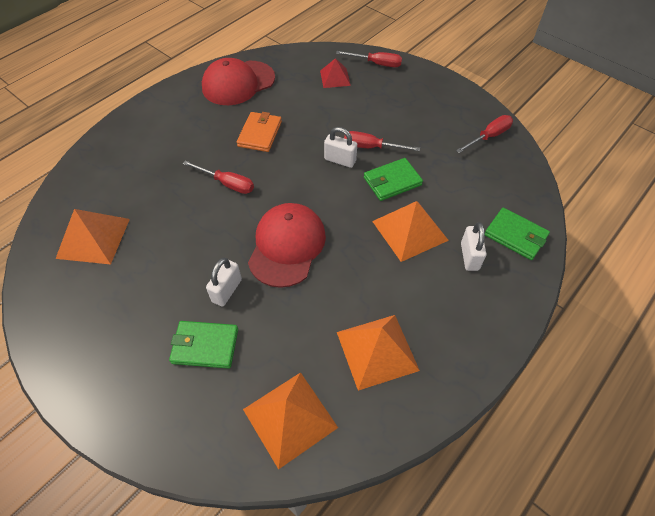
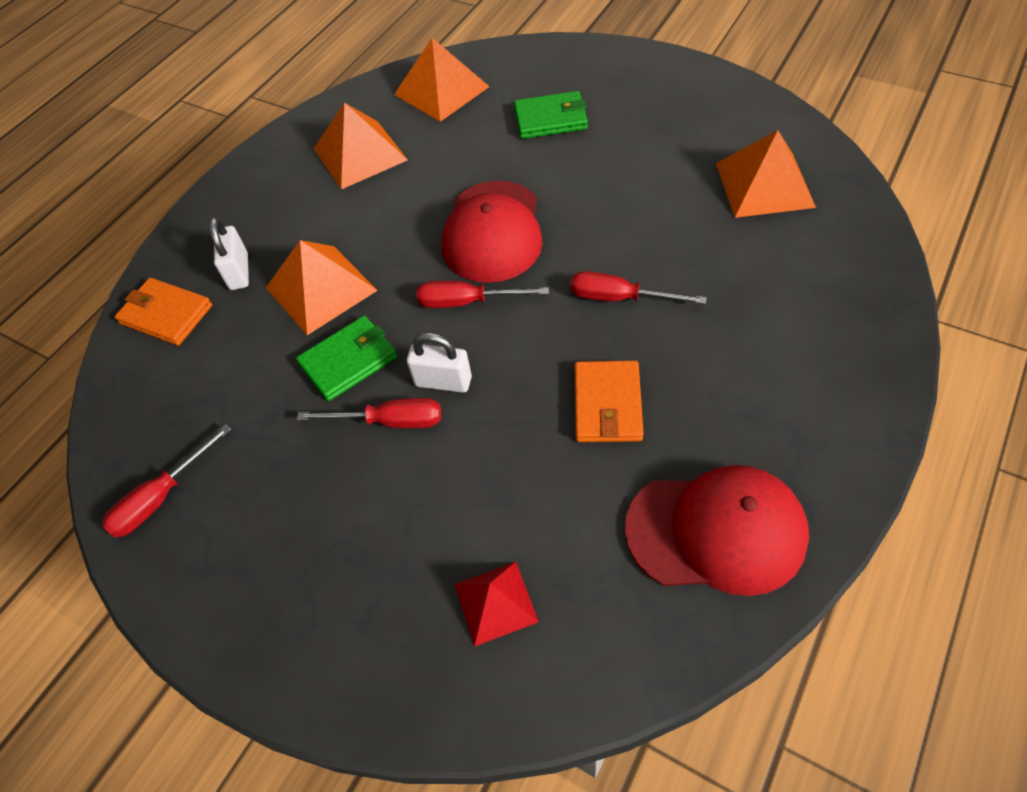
camera: 175 degrees right, 0 degrees up
red cap [202,58,275,105] -> red cap turned 45 degrees clockwise [625,465,809,596]
white padlock [206,258,242,307] -> none
red screwdriver [336,51,402,67] -> red screwdriver moved to [416,281,549,308]
green wallet [485,208,550,260] -> orange wallet [115,278,212,346]

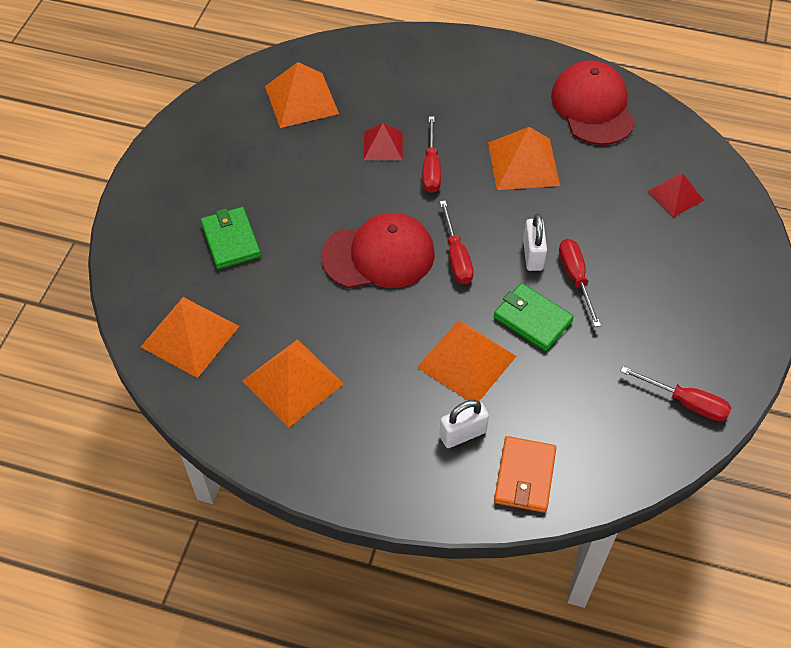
camera: 110 degrees left, 0 degrees up
orange wallet [575,360,644,442] -> orange pyramid [488,127,560,190]
none -> red pyramid [364,123,403,160]

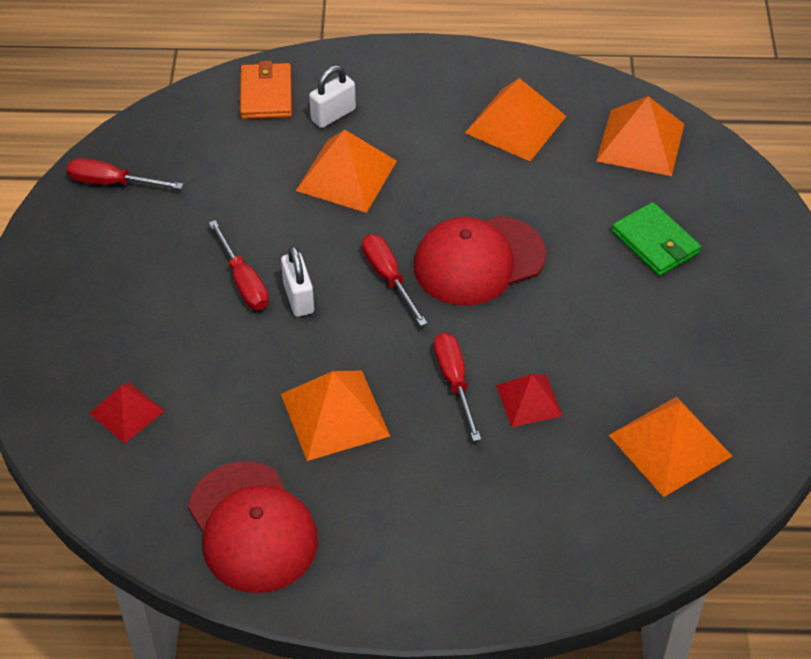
camera: 165 degrees right, 5 degrees down
green wallet [494,283,574,351] -> none

